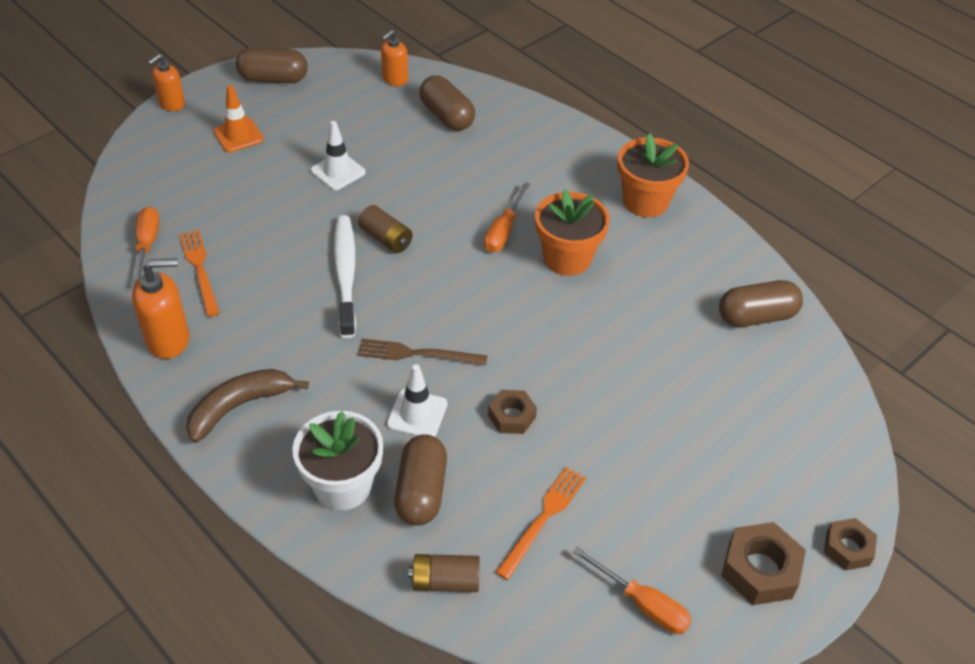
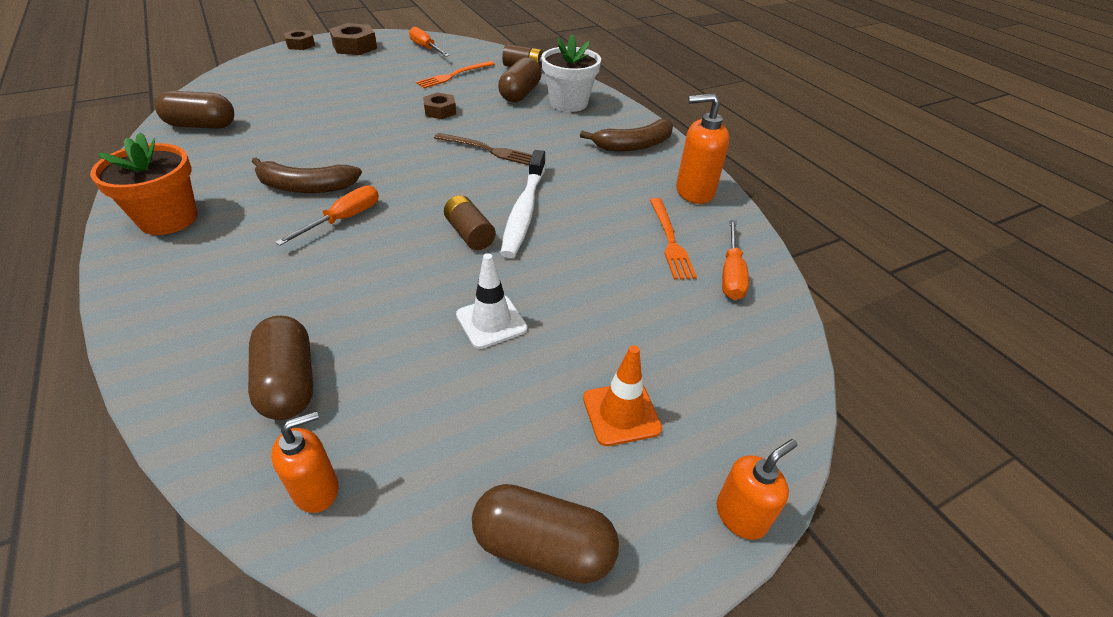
camera: 165 degrees left, 5 degrees down
white traffic cone [387,364,447,437] -> none
orange flower pot [535,190,610,276] -> brown banana [252,157,362,193]

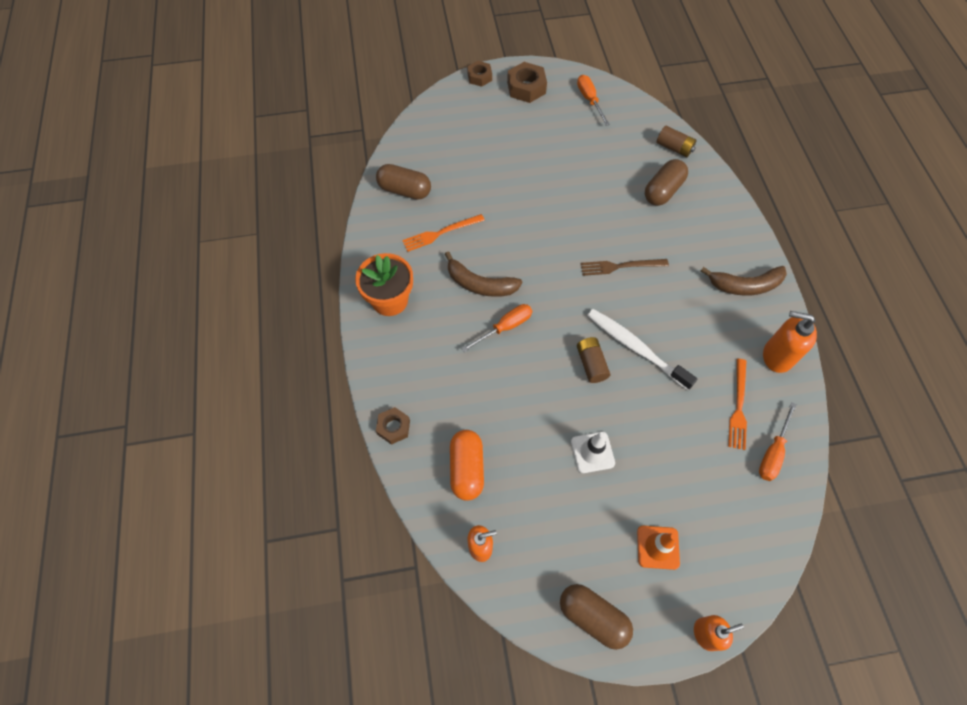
camera: 20 degrees right, 20 degrees up
brown capsule [248,315,313,420] -> orange capsule [450,430,484,501]
orange fork [416,61,495,88] -> orange fork moved to [402,214,485,252]
brown nut [423,92,456,119] -> brown nut moved to [376,407,410,445]
brown fork [434,133,532,165] -> brown fork turned 135 degrees clockwise [580,259,669,276]
white toothbrush [500,150,546,258] -> white toothbrush turned 105 degrees clockwise [587,309,697,390]
white flower pot [541,34,601,112] -> none

